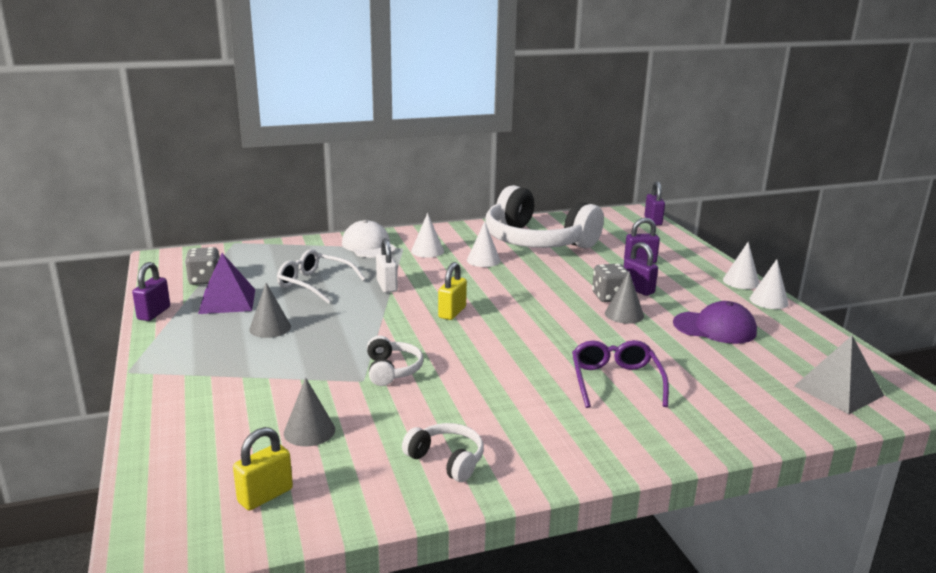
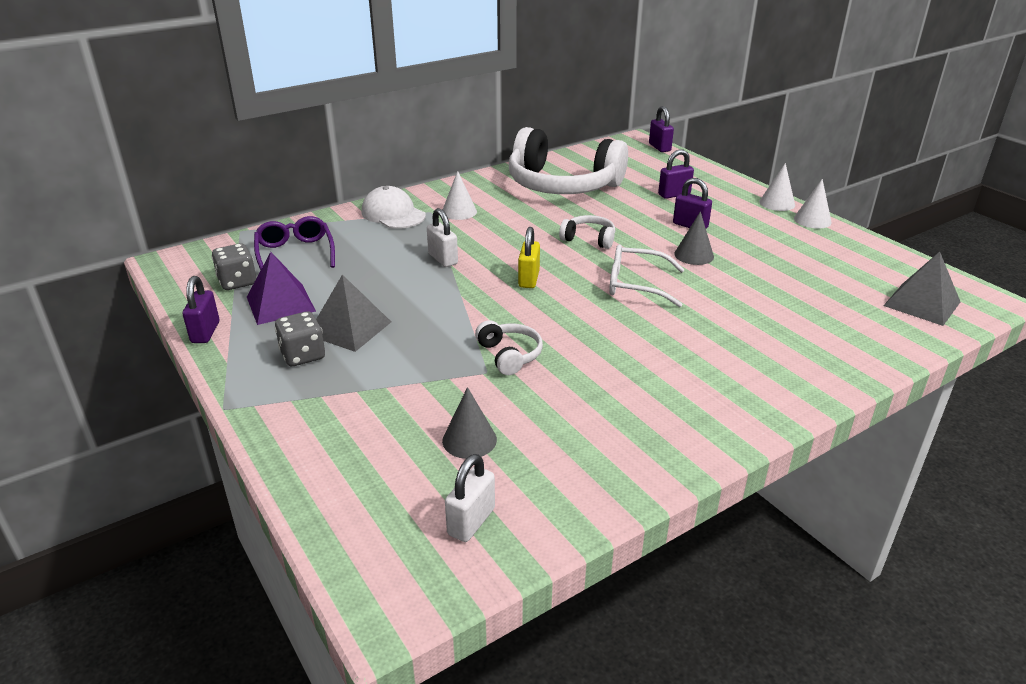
camera: 15 degrees left, 10 degrees up
yellow padlock [233,427,293,510] -> white padlock [445,454,495,542]
grey cone [249,283,291,338] -> grey pyramid [316,275,391,352]
white glasses [277,249,366,304] -> white glasses moved to [609,244,685,307]
white headphones [402,423,484,482] -> white headphones moved to [559,215,615,249]
white cone [467,222,501,267] -> none
purple glasses [572,340,669,408] -> purple glasses moved to [254,216,335,270]
grey dice [592,264,628,302] -> grey dice moved to [275,311,325,366]
purple cap [673,301,757,344] -> none

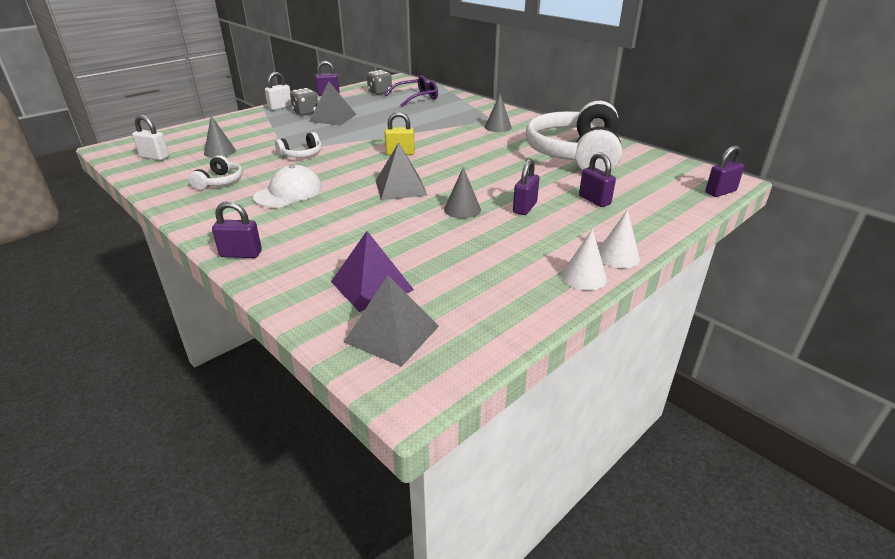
camera: 80 degrees right, 0 degrees up
purple pyramid [247,252,316,325] -> purple pyramid moved to [331,231,414,312]
white cap [361,186,426,229] -> white cap moved to [253,165,322,208]
white padlock [427,208,458,267] -> white padlock moved to [265,72,292,110]
white cone [443,171,477,220] -> grey cone [485,94,512,132]
white headphones [559,215,615,249] -> white headphones moved to [189,155,243,190]
white glasses [609,244,685,307] -> grey pyramid [376,142,428,200]
none -> purple padlock [212,201,262,258]

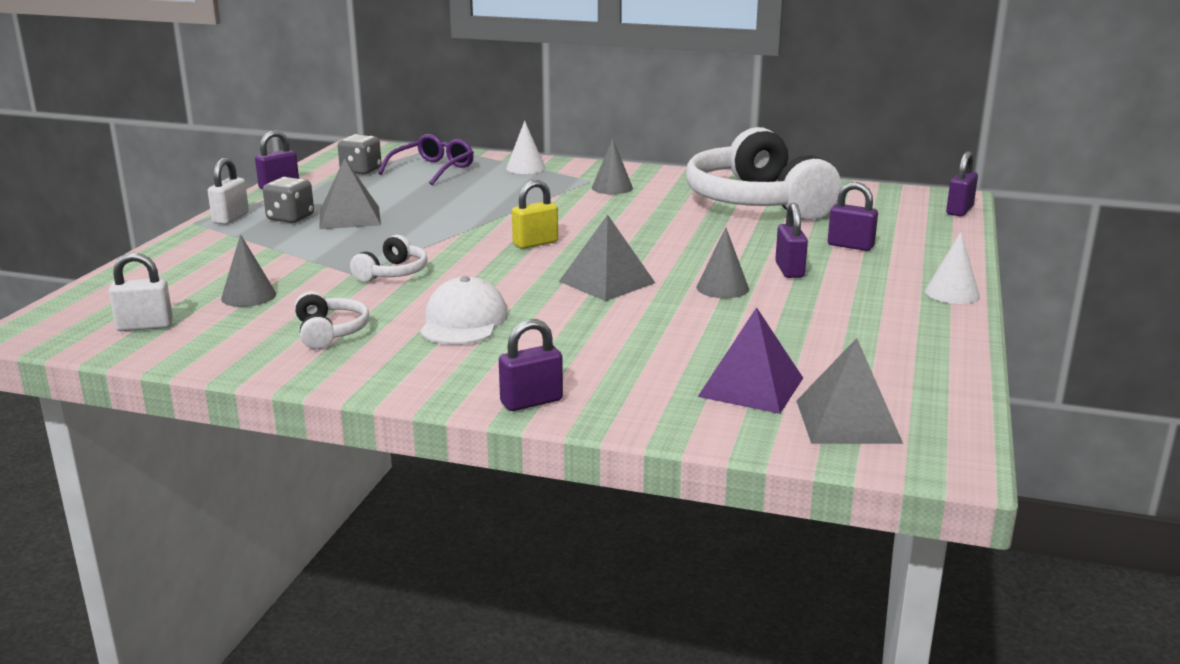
camera: 30 degrees left, 10 degrees down
white cone [561,229,607,290] -> white cone moved to [506,121,545,174]

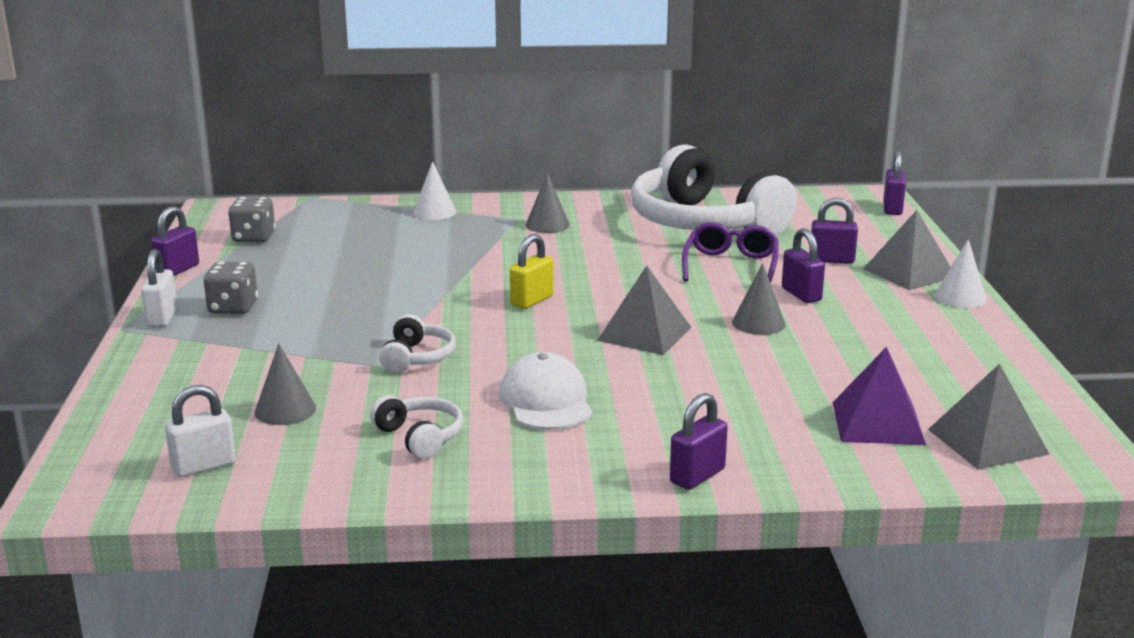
camera: 20 degrees left, 0 degrees up
grey pyramid [319,158,381,229] -> grey pyramid moved to [863,210,951,290]
purple glasses [378,134,474,185] -> purple glasses moved to [682,222,778,284]

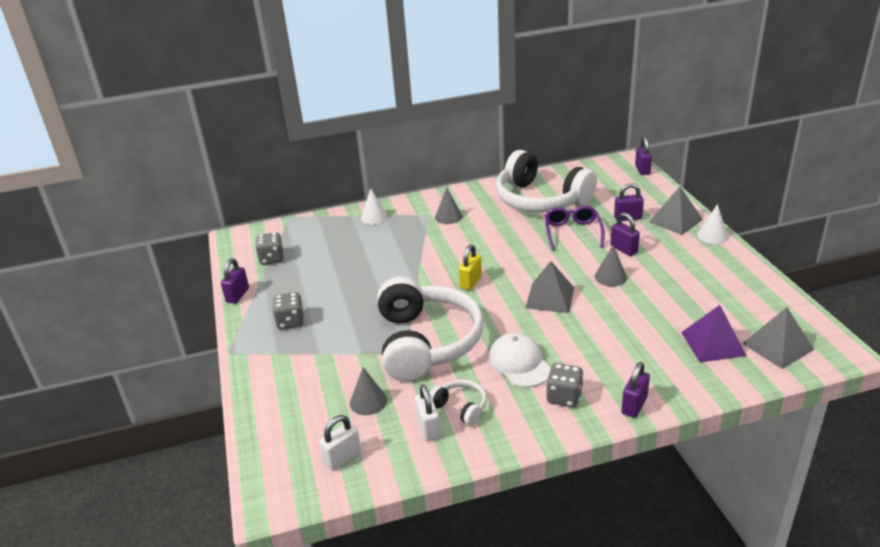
camera: 10 degrees left, 10 degrees up
white padlock [141,249,177,327] -> white padlock moved to [415,384,440,441]
white headphones [379,314,456,373] -> white headphones [377,277,483,382], size x2.42
none -> grey dice [546,363,584,407]

